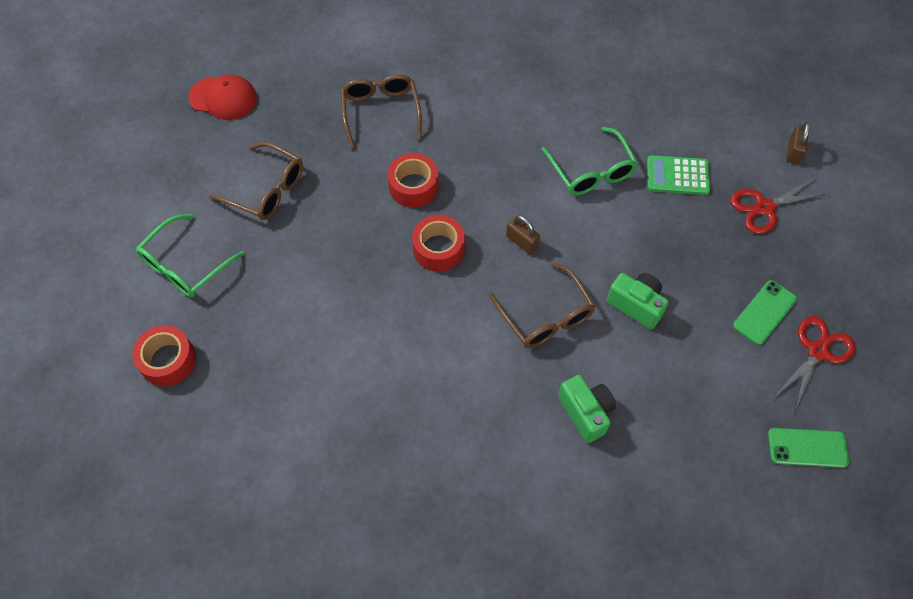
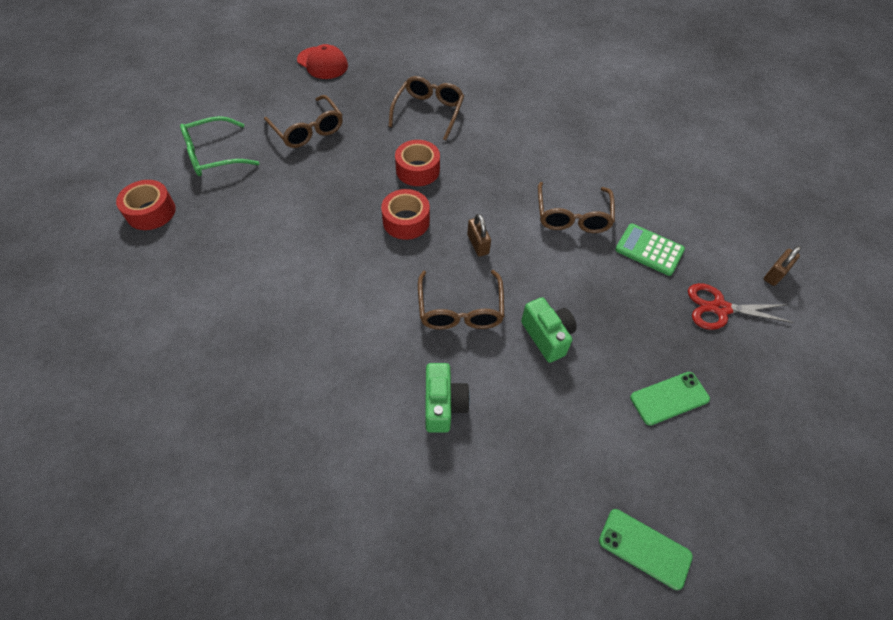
camera: 25 degrees right, 5 degrees down
green glasses [541,127,638,195] -> brown glasses [538,182,615,233]
red scissors [773,316,855,413] -> none

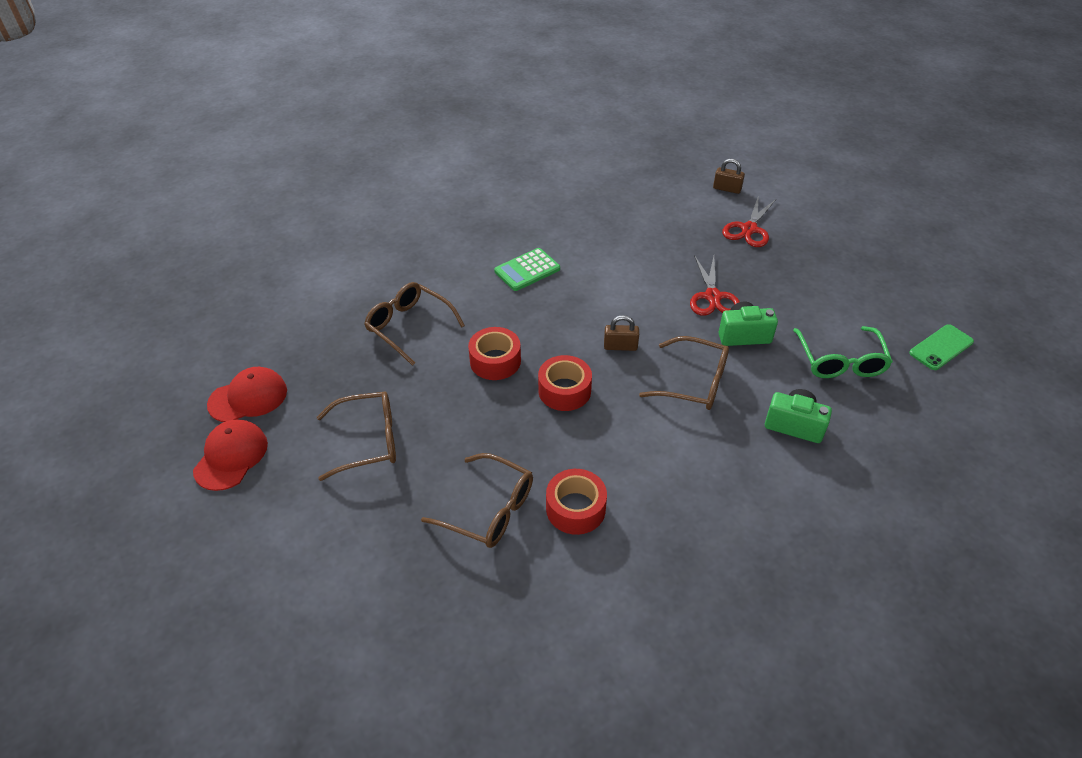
camera: 65 degrees left, 10 degrees down
red tape [116,180,176,230] -> red tape moved to [546,469,607,535]
green glasses [180,116,259,176] -> green glasses moved to [793,326,893,378]
brown glasses [538,182,615,233] -> brown glasses moved to [421,453,533,548]
green calculator [615,223,685,276] -> green calculator moved to [494,248,560,291]
green phone [630,372,710,426] -> none
brown padlock [764,246,801,286] -> brown padlock turned 45 degrees counterclockwise [713,159,745,194]
none -> red cap [193,420,268,491]
none -> red scissors [690,255,740,316]

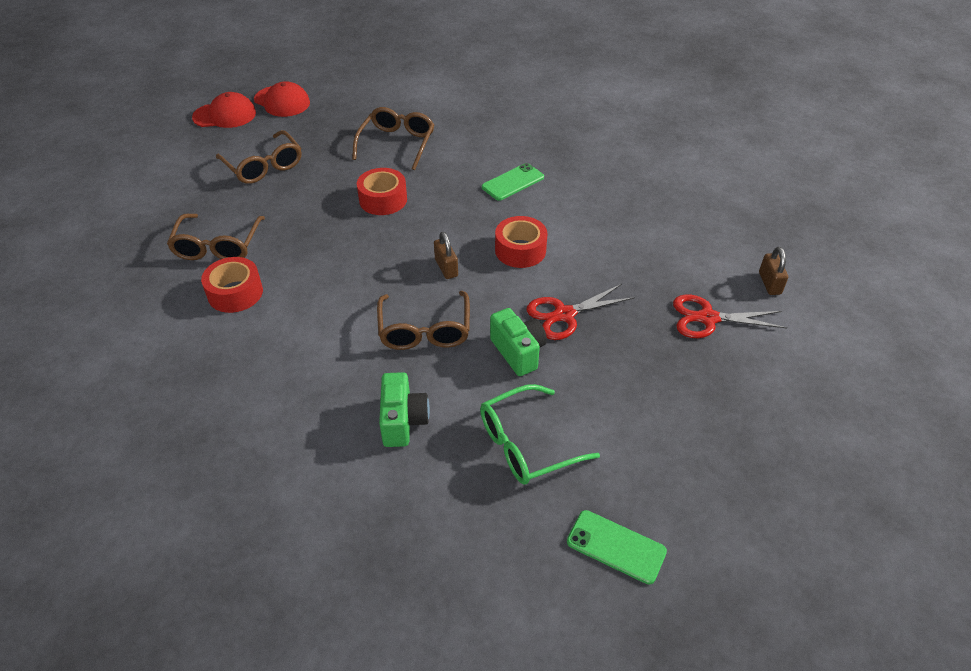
camera: 65 degrees right, 0 degrees up
green calculator [494,248,560,291] -> green phone [482,163,544,201]
red tape [538,355,592,411] -> red tape moved to [495,216,547,268]

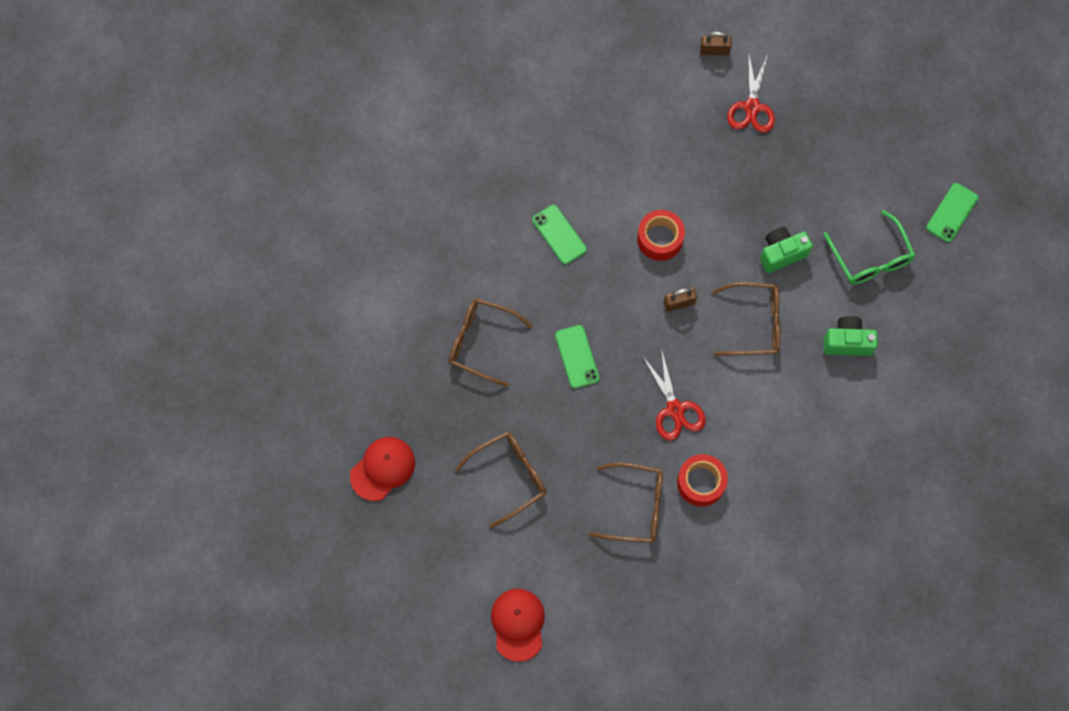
camera: 85 degrees left, 25 degrees up
red cap [192,92,256,128] -> red cap moved to [491,589,545,662]
red tape [357,168,407,215] -> green phone [555,325,599,389]
red scissors [527,284,635,340] -> red scissors moved to [643,348,706,441]

